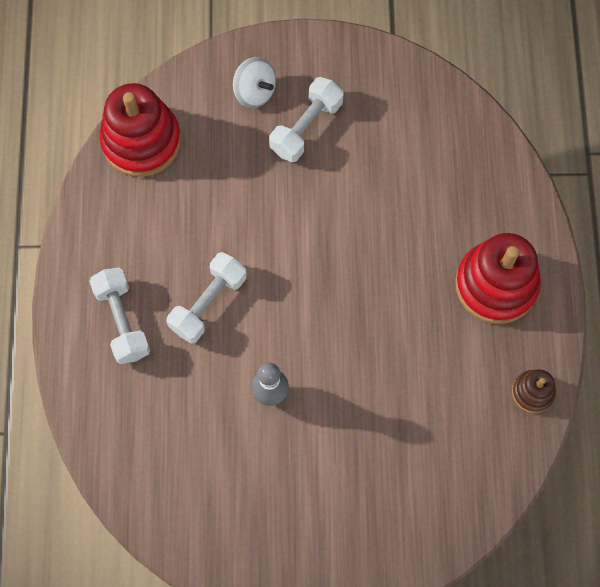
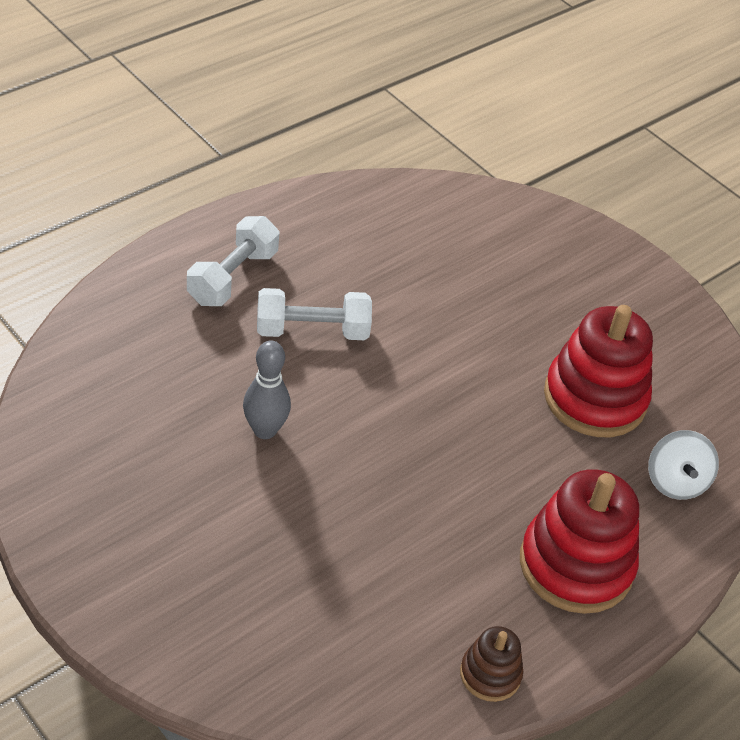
camera: 45 degrees right, 25 degrees down
red stacking toy [99,83,181,177] -> red stacking toy moved to [544,305,653,437]
white spinning top [233,57,276,108] -> white spinning top moved to [648,430,719,500]
white dumbbell [269,77,343,162] -> none

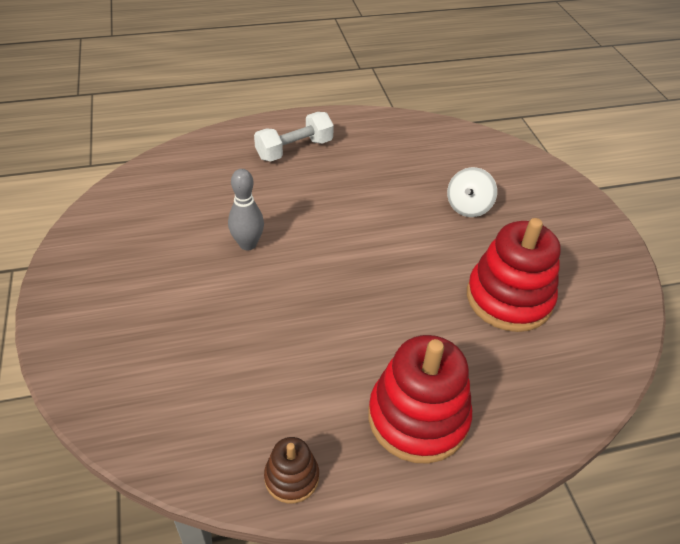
camera: 30 degrees right, 0 degrees up
white dumbbell [257,288,372,340] -> none
white spinning top [648,430,719,500] -> white spinning top moved to [447,167,497,217]

